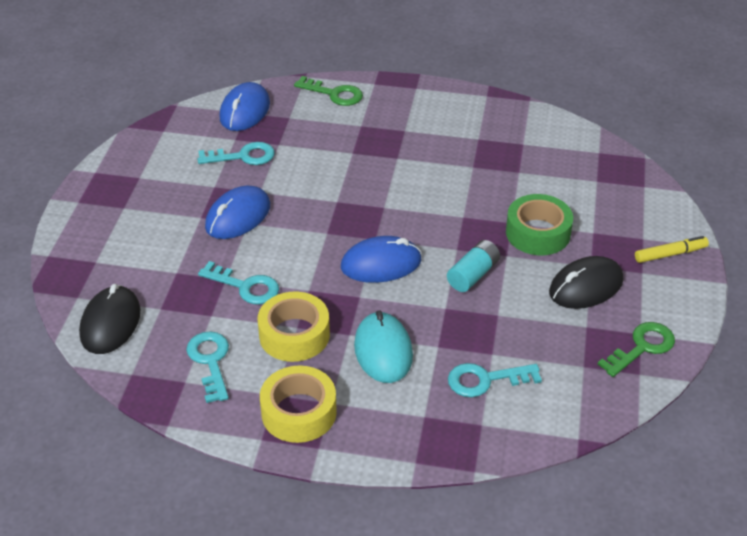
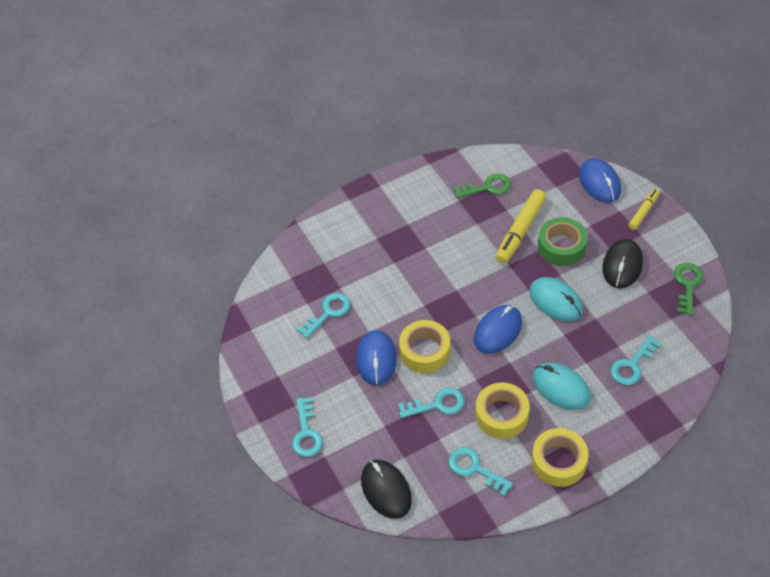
camera: 35 degrees left, 10 degrees up
blue mouse [219,82,270,131] -> blue mouse moved to [579,158,621,203]
green key [294,76,363,106] -> green key moved to [453,174,511,198]
turquoise battery [447,240,500,292] -> turquoise mouse [529,277,583,321]
none -> turquoise key [292,397,323,457]
none -> yellow tape [399,320,450,373]
none -> yellow marker [496,189,546,264]

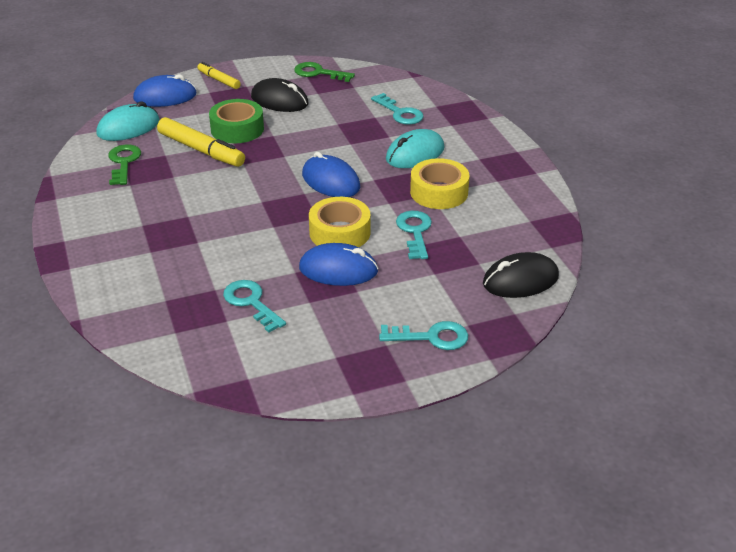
camera: 85 degrees left, 15 degrees down
turquoise key [448,447,513,497] -> none
turquoise mouse [529,277,583,321] -> turquoise mouse moved to [96,101,159,141]
yellow tape [532,428,589,487] -> none

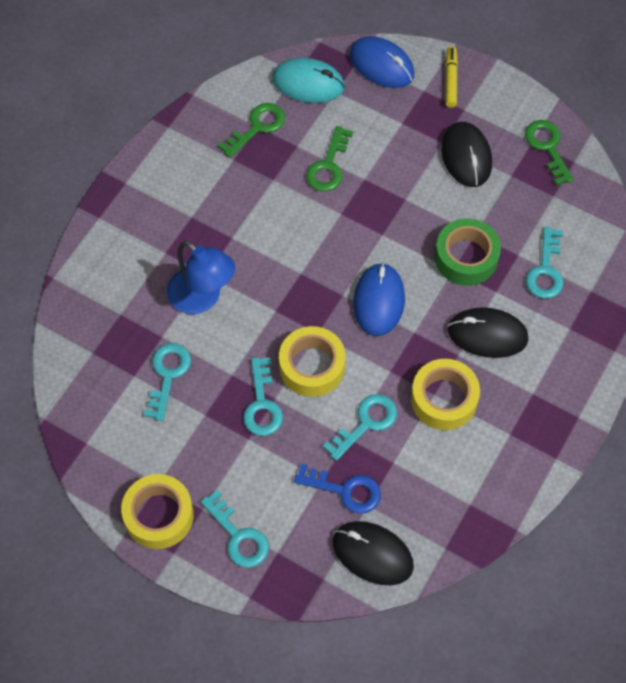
camera: 50 degrees right, 25 degrees up
yellow marker [157,117,245,167] -> green key [306,126,353,192]
green tape [209,99,264,143] -> green tape moved to [435,218,501,286]
blue mouse [299,243,378,286] -> turquoise key [243,357,283,436]
turquoise mouse [386,129,444,168] -> black mouse [448,307,528,358]
none -> yellow tape [121,474,194,549]
none -> blue lamp [167,240,235,314]
none -> blue key [294,463,381,514]

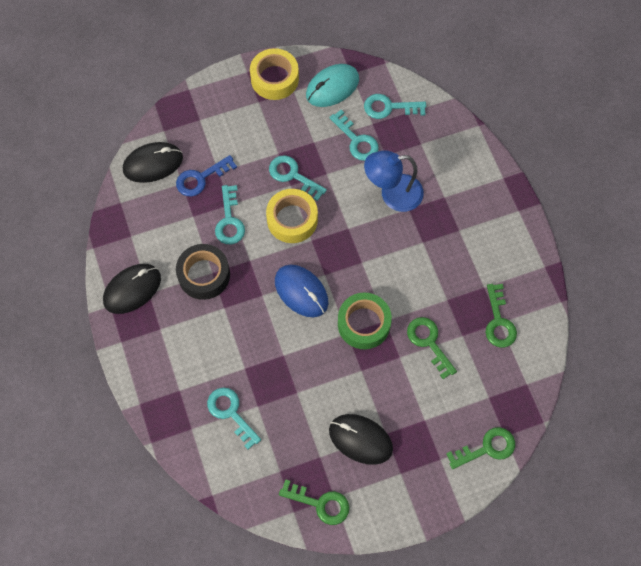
camera: 130 degrees right, 5 degrees up
turquoise key [201,490,269,568] -> turquoise key moved to [364,94,426,119]
turquoise mouse [272,58,345,103] -> turquoise mouse moved to [306,64,359,107]
blue mouse [349,36,414,88] -> green key [446,427,515,469]
yellow tape [411,359,480,430] -> black tape [176,244,230,300]
green tape [435,218,501,286] -> green tape moved to [338,293,392,349]
yellow marker [445,46,458,108] -> none
black mouse [448,307,528,358] -> black mouse moved to [103,264,161,314]

